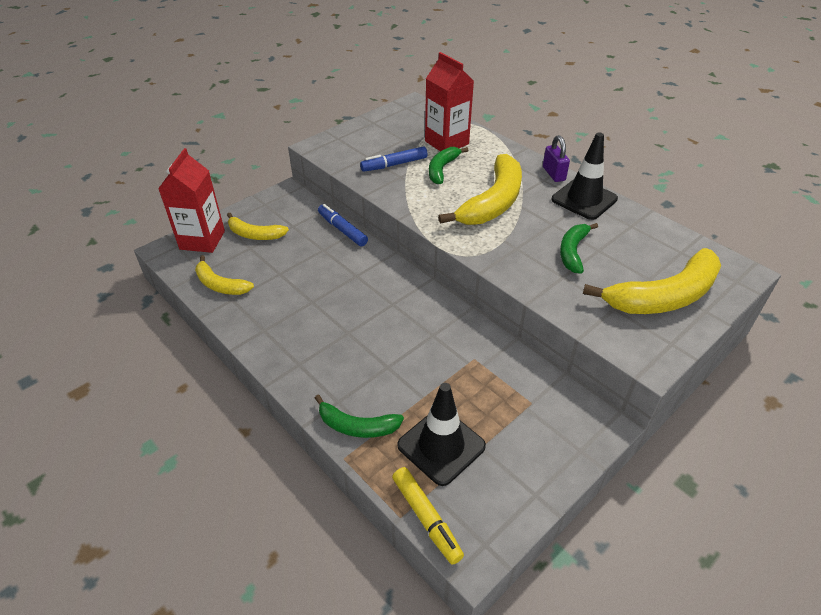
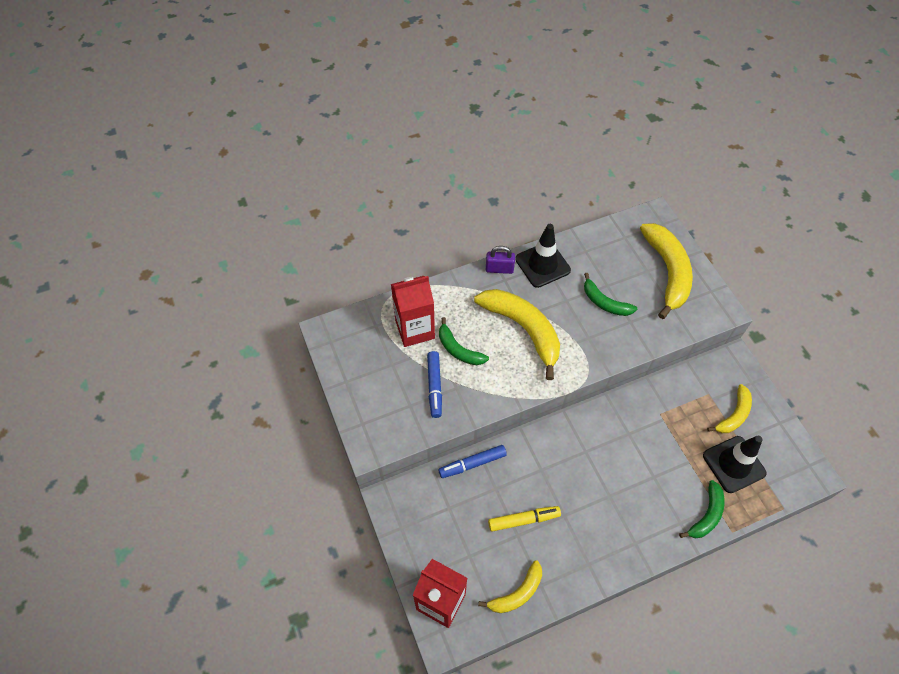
camera: 70 degrees left, 15 degrees up
yellow banana [227,213,289,240] -> yellow banana moved to [707,384,752,433]
yellow marker [392,467,464,565] -> yellow marker moved to [488,506,561,532]

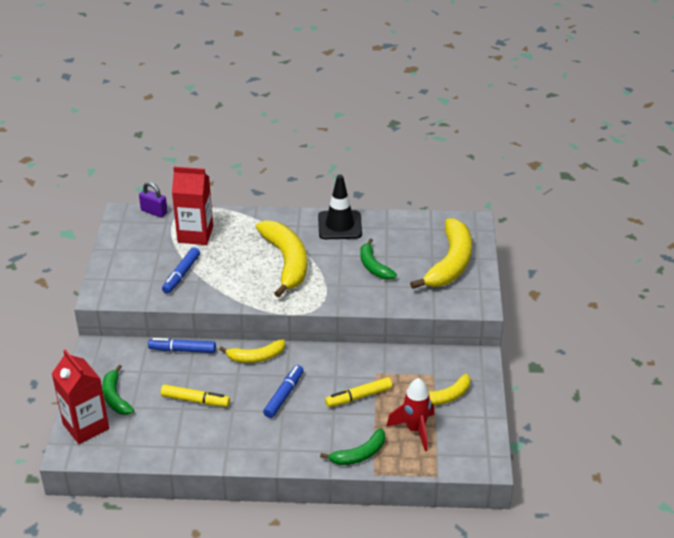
camera: 25 degrees right, 20 degrees down
green banana [439,317,489,365] -> green banana moved to [102,365,134,415]
yellow banana [478,560,542,613] -> yellow banana moved to [219,340,285,363]
purple padlock [486,246,515,274] -> purple padlock moved to [139,182,168,218]
black traffic cone [703,435,766,493] -> red rocket [386,378,434,451]
none -> blue marker [263,365,304,418]
none -> yellow marker [325,377,392,407]

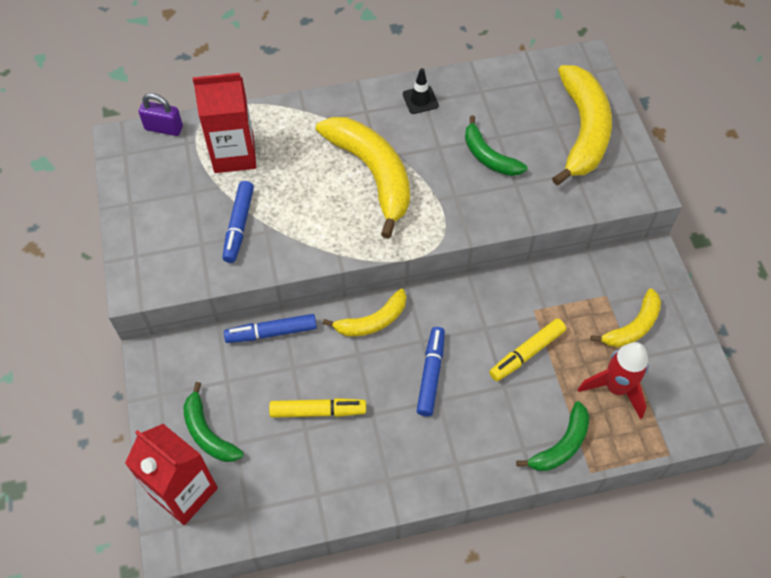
camera: 15 degrees left, 20 degrees up
black traffic cone [318,175,362,239] -> black traffic cone [403,68,439,114], size x0.53

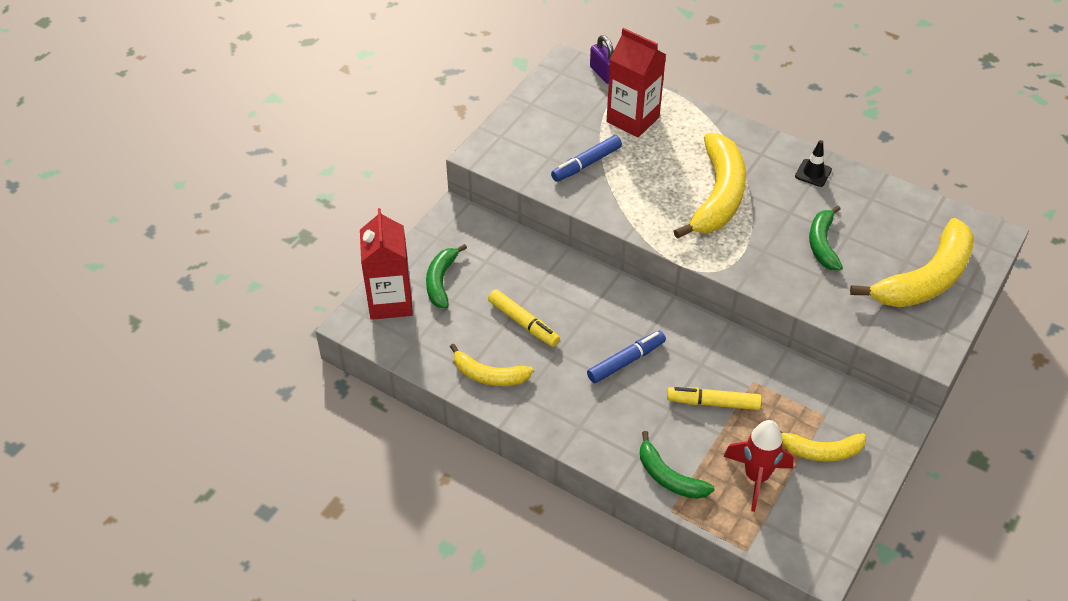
camera: 45 degrees right, 10 degrees down
blue marker [224,314,317,343] -> none
yellow banana [323,289,406,337] -> yellow banana moved to [450,344,534,386]
green banana [516,401,589,471] -> green banana turned 45 degrees clockwise [640,431,714,499]

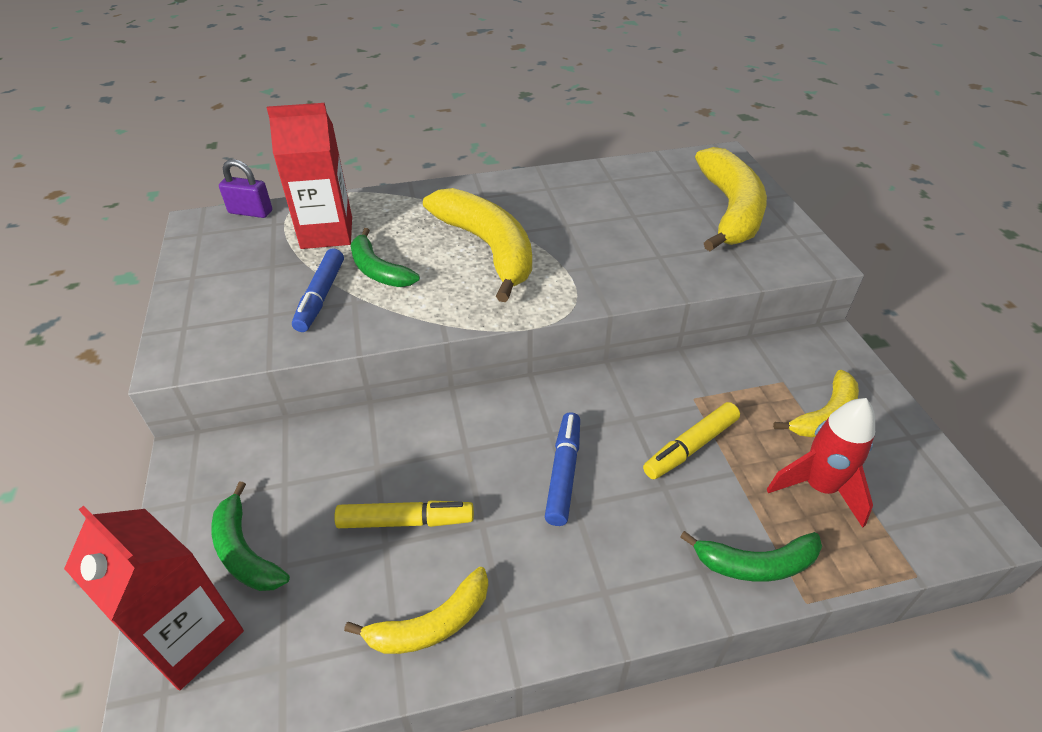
camera: 45 degrees left, 5 degrees down
black traffic cone [795,140,832,187] -> none
green banana [809,206,843,271] -> green banana moved to [351,228,420,287]

